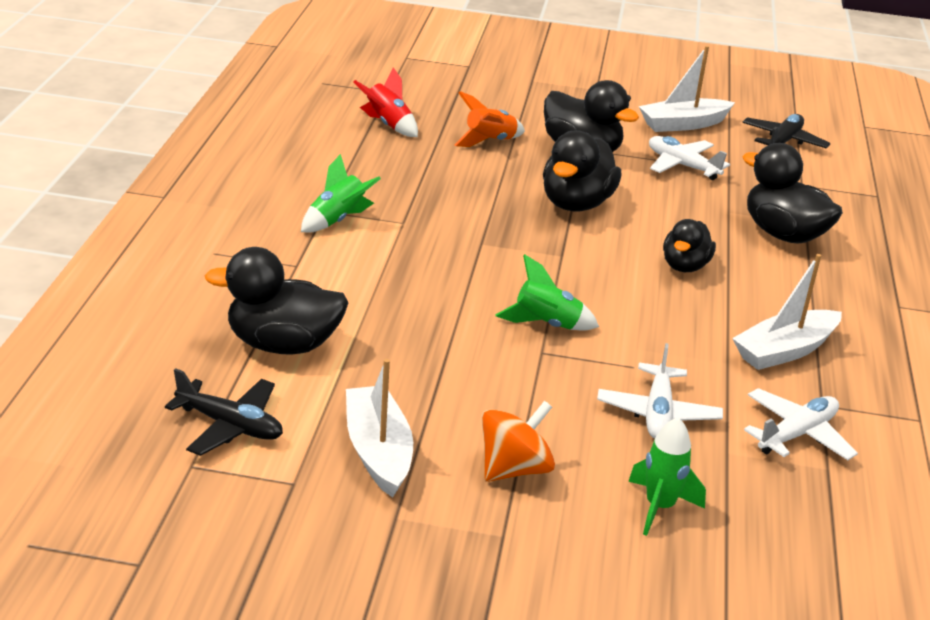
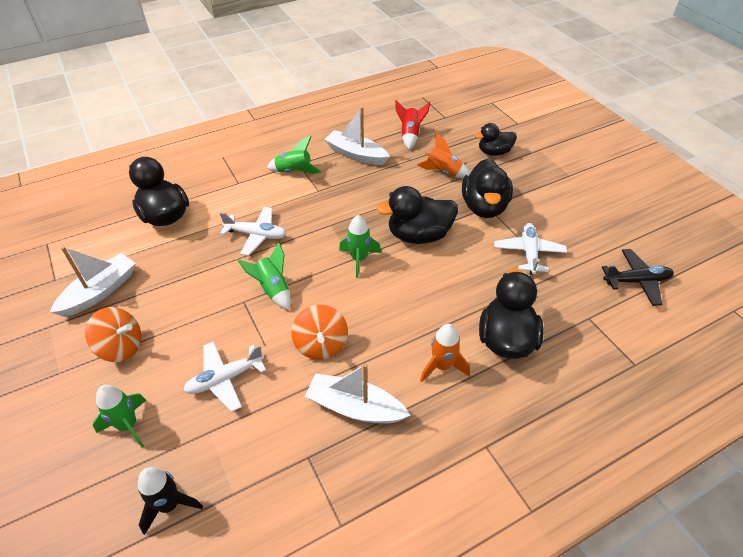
camera: 55 degrees right, 15 degrees up
black plane [165,368,283,456] -> none
white boat [639,46,735,132] -> white boat moved to [324,107,390,165]
black duck [663,219,716,272] -> black duck moved to [475,123,517,156]
white plane [744,388,858,460] -> white plane moved to [220,207,286,256]
none -> black rocket [138,467,203,535]
none -> orange spinning top [291,305,348,360]
none -> green rocket [339,215,381,278]
none -> orange rocket [420,324,470,382]

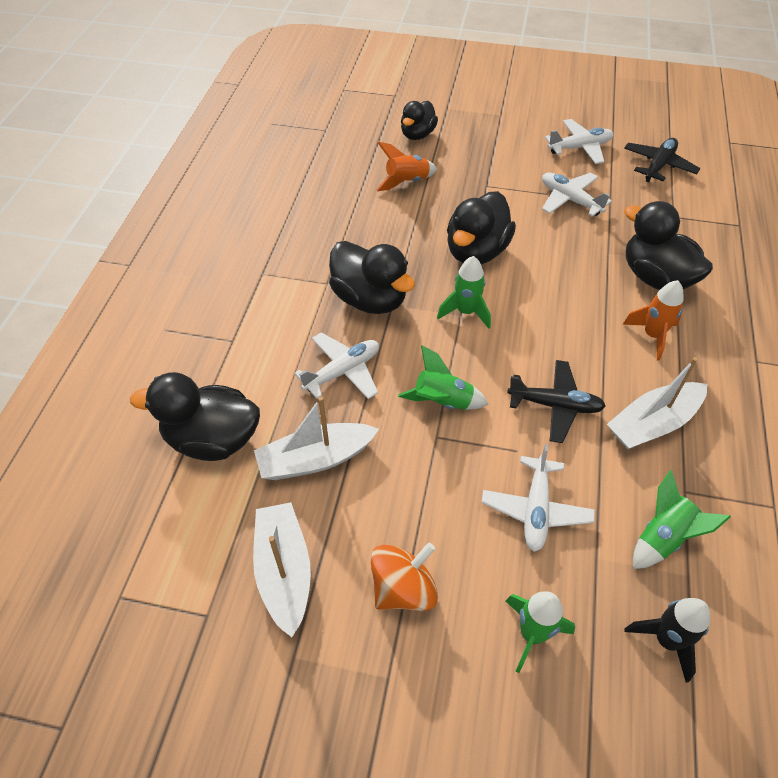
camera: 50 degrees left, 5 degrees up
green rocket [267,136,322,174] -> green rocket moved to [633,470,731,569]
orange spinning top [291,305,348,360] -> black plane [507,360,606,443]
white boat [324,107,390,165] -> white boat moved to [254,397,379,480]
red rocket [395,100,430,149] -> none
black duck [462,159,513,218] -> black duck moved to [329,241,415,314]
none -> white plane [545,119,613,164]

